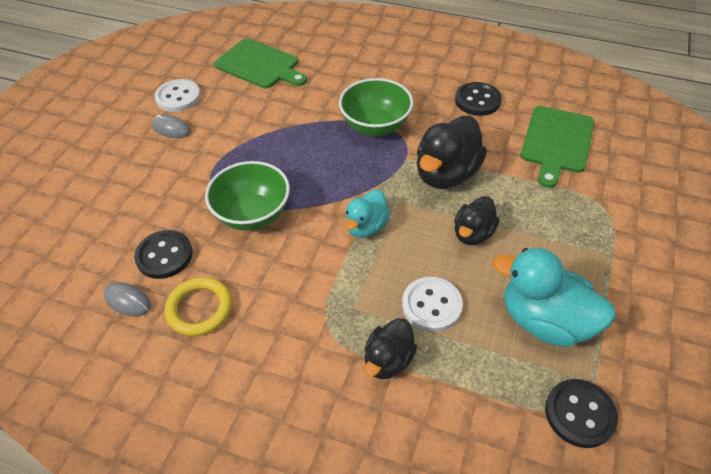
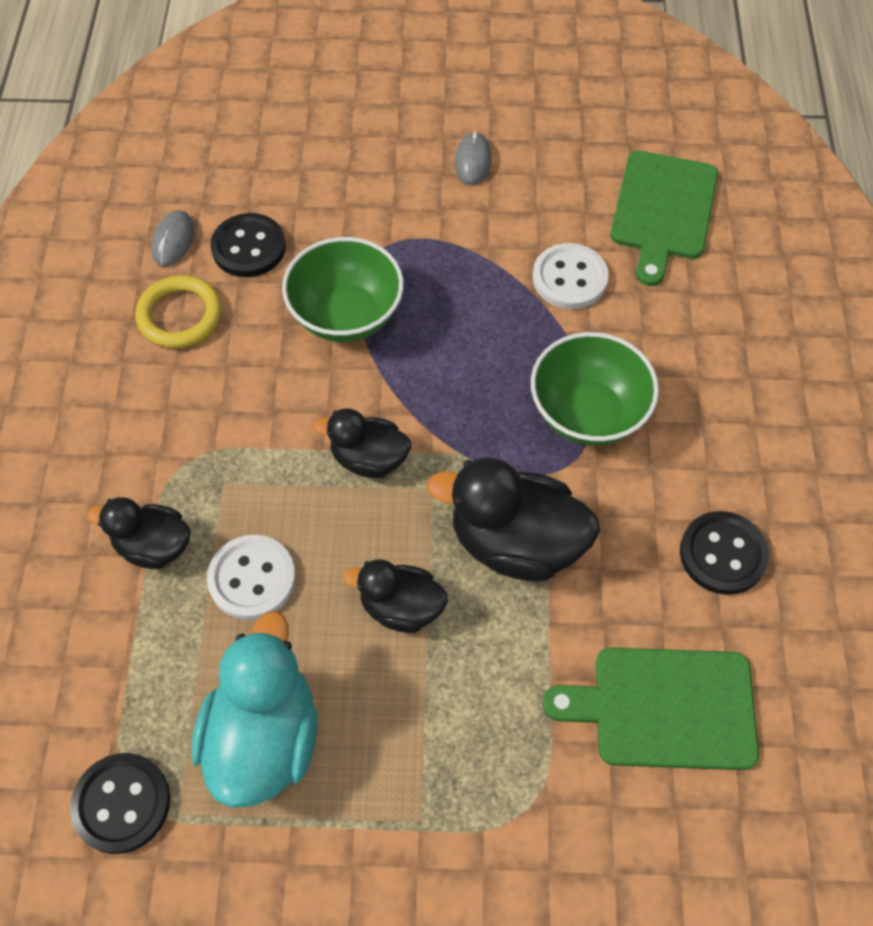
camera: 70 degrees right, 10 degrees up
white button [155,79,201,112] -> white button moved to [532,243,609,309]
turquoise duck [345,189,390,238] -> black duck [313,408,412,478]

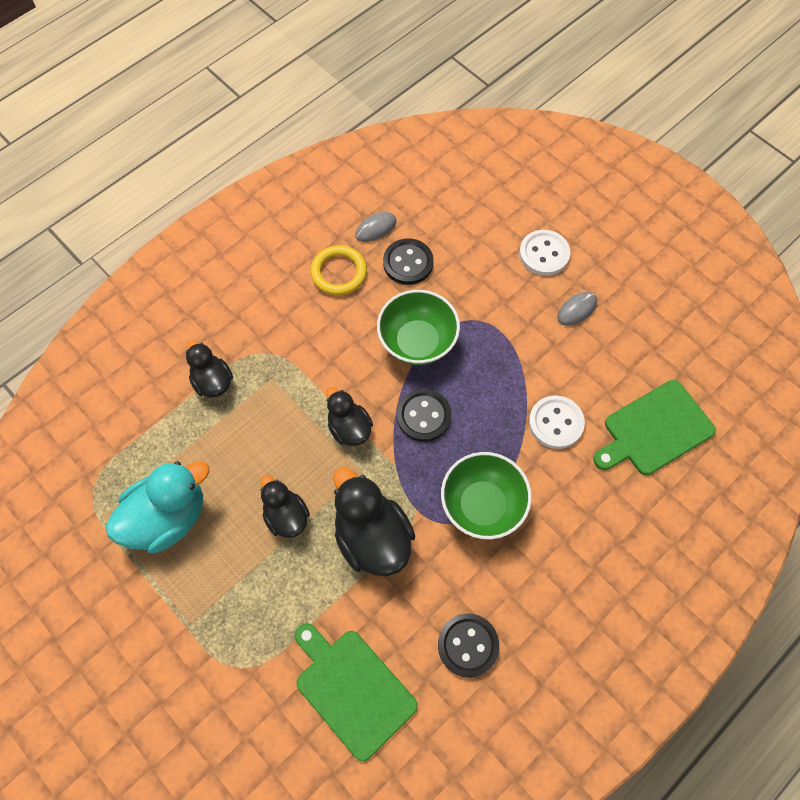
camera: 45 degrees right, 5 degrees up
black button [70,753,170,854] -> black button moved to [397,389,451,442]
white button [207,535,296,620] -> white button moved to [519,230,570,276]

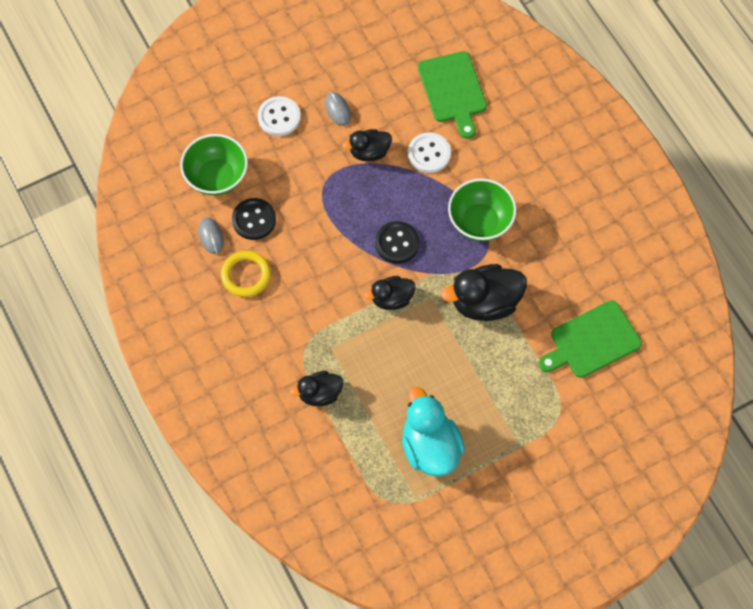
camera: 75 degrees left, 0 degrees up
black duck [260,475,310,538] -> black duck moved to [343,129,392,161]
green bowl [377,290,460,365] -> green bowl moved to [180,134,248,195]
black button [438,613,499,677] -> none

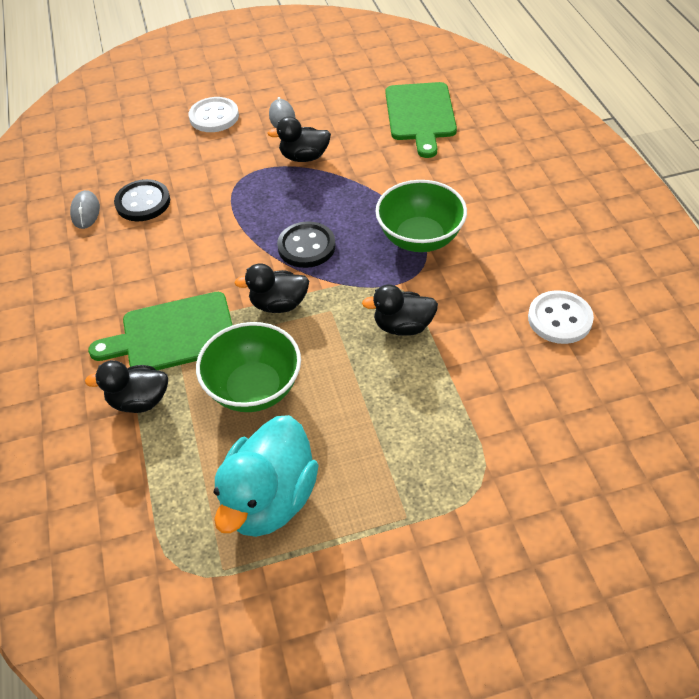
camera: 15 degrees right, 15 degrees down
green bowl [180,134,248,195] -> green bowl moved to [196,322,301,412]
yellow ring [221,251,271,297] -> none
turquoise duck [402,387,465,476] -> turquoise duck turned 150 degrees counterclockwise [214,415,319,537]
white button [408,132,451,173] -> white button moved to [528,290,594,344]
black duck [441,264,527,321] -> black duck [362,284,438,336], size x0.60
green cutting board [539,300,642,378] -> green cutting board moved to [88,292,232,370]

